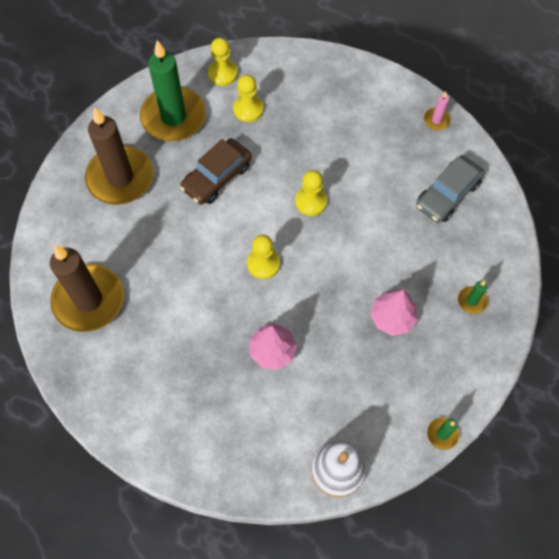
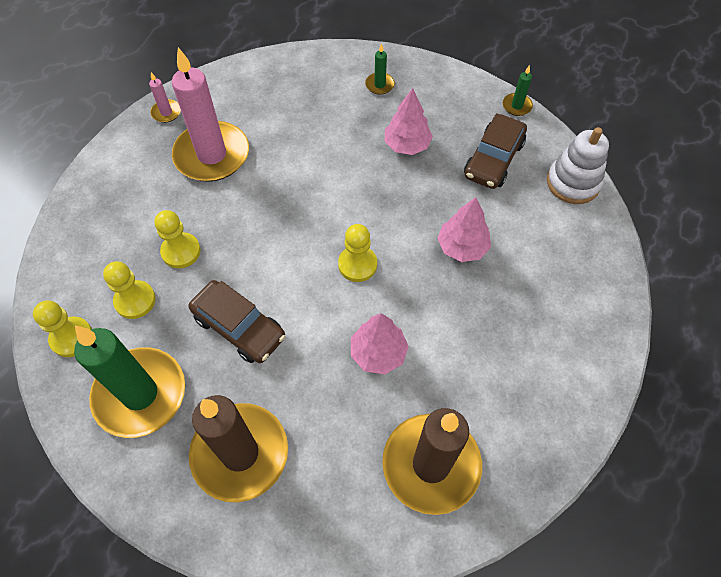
camera: 95 degrees left, 5 degrees down
yellow pawn [295,170,327,216] -> yellow pawn moved to [154,210,201,268]
grey car [416,155,484,223] -> none
none -> pink candle [172,47,249,182]
none -> pink tree [351,313,409,374]
none -> brown car [464,113,527,189]

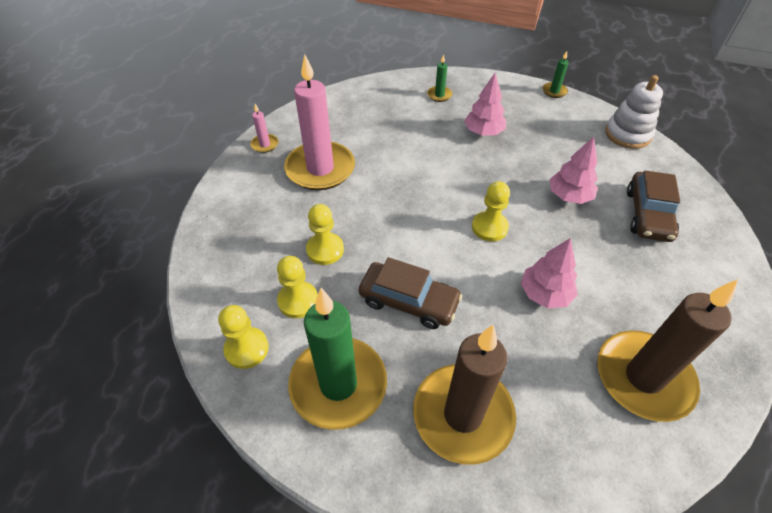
camera: 15 degrees left, 10 degrees down
brown car [464,113,527,189] -> brown car moved to [627,170,680,242]

